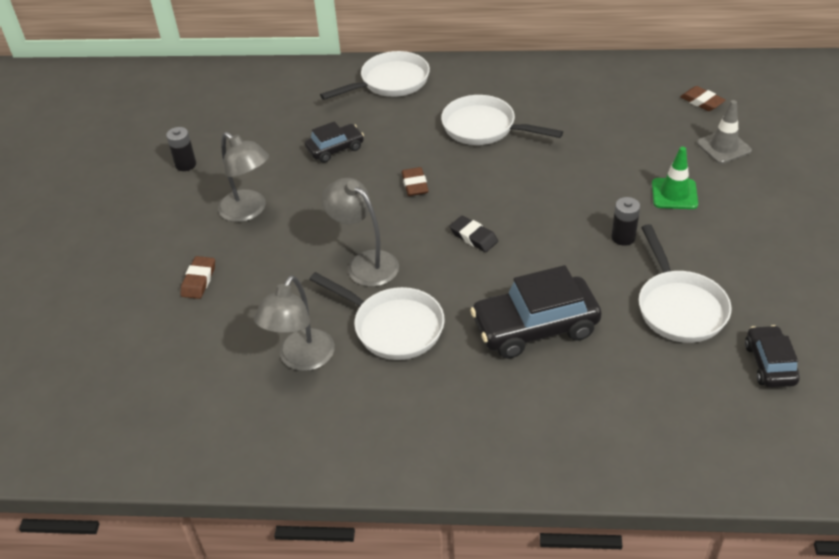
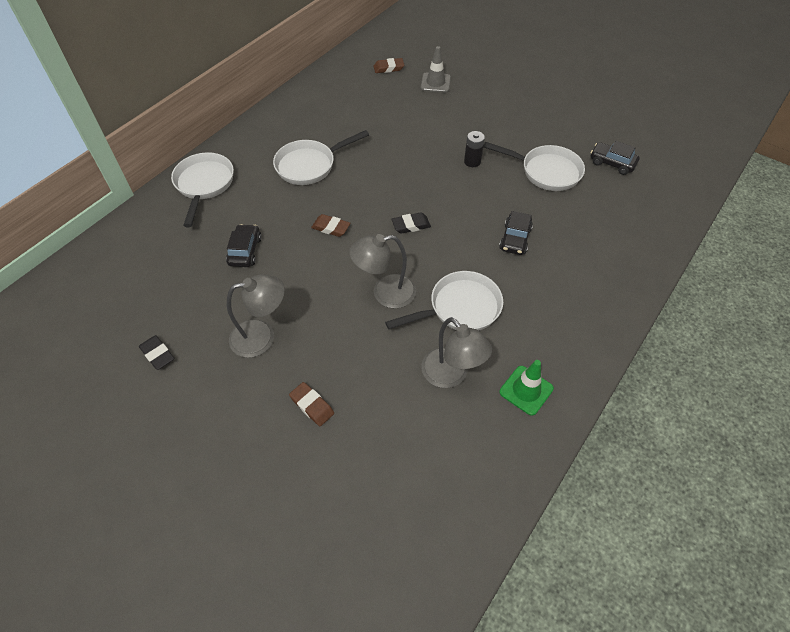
camera: 60 degrees left, 10 degrees up
black battery [166,127,196,171] -> black eraser [139,335,174,370]
black car [470,265,602,359] -> black car [499,211,533,255], size x0.56
green traffic cone [652,147,698,209] -> green traffic cone moved to [499,360,554,416]

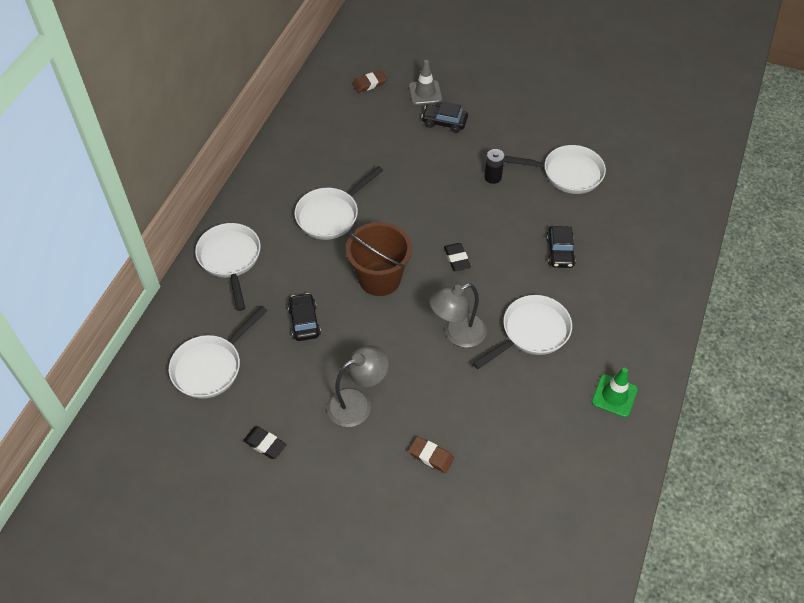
camera: 15 degrees left, 0 degrees up
brown eraser [311,214,350,237] -> brown bucket [346,222,412,296]
black eraser [392,212,431,234] -> black eraser turned 75 degrees counterclockwise [444,243,471,271]
grey lamp [422,317,492,388] -> none
black car [591,141,640,175] -> black car moved to [421,101,468,133]
none -> white pan [169,306,267,399]

